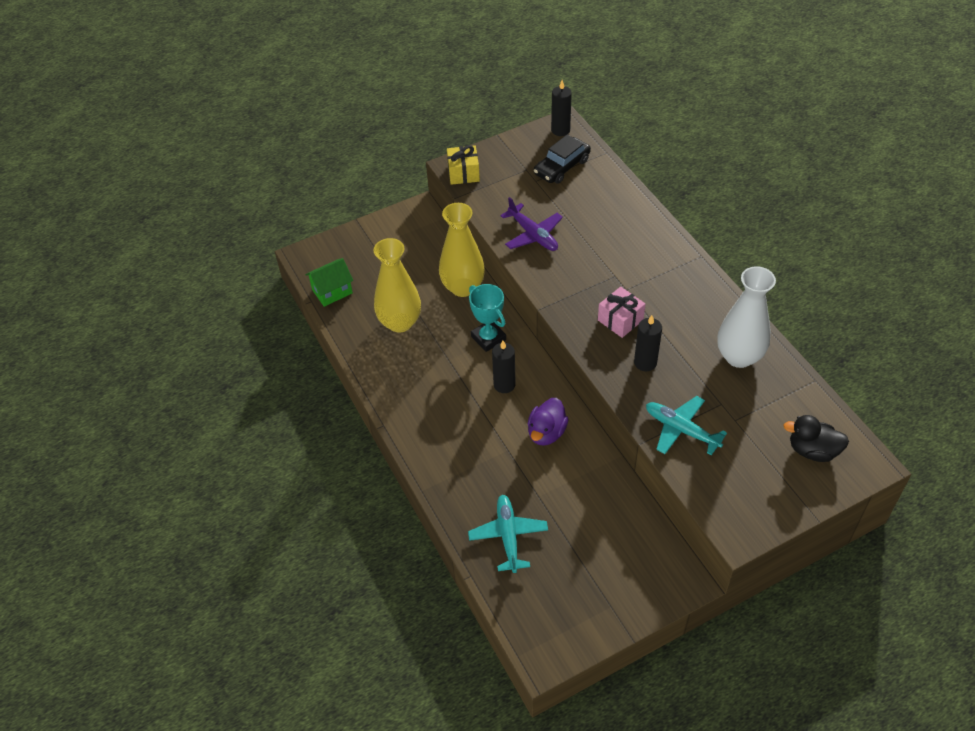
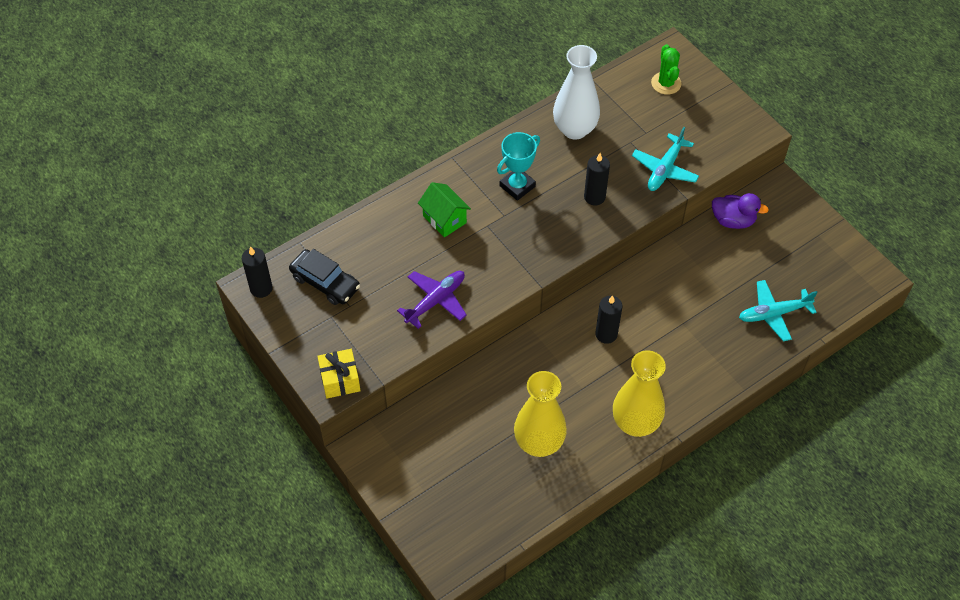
camera: 100 degrees left, 5 degrees up
green house [305,258,353,307] -> green house moved to [418,182,471,237]
yellow vase [439,203,485,297] -> yellow vase moved to [613,350,666,437]
turquoise trophy [469,284,506,352] -> turquoise trophy moved to [497,132,540,201]
purple duck [528,398,569,446] -> purple duck moved to [712,193,769,229]
pink gift [598,287,646,338] -> none
black duck [783,415,849,462] -> green cactus [651,44,682,95]

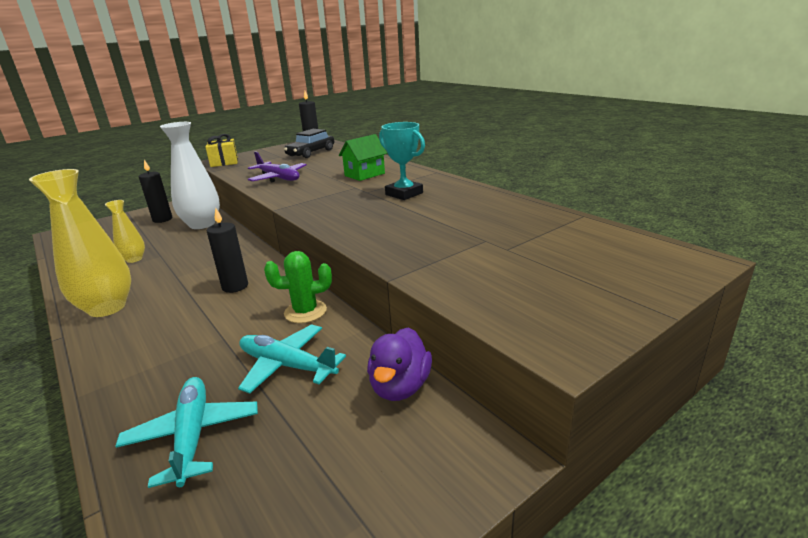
camera: 90 degrees right, 30 degrees down
yellow vase [514,371,567,457] -> yellow vase [105,200,145,263], size x0.53
white vase [553,45,600,140] -> white vase moved to [160,122,220,229]
black candle [584,153,610,205] -> black candle moved to [139,160,172,223]
turquoise plane [632,127,699,191] -> turquoise plane moved to [238,324,346,394]
green cactus [651,44,682,95] -> green cactus moved to [264,251,332,323]

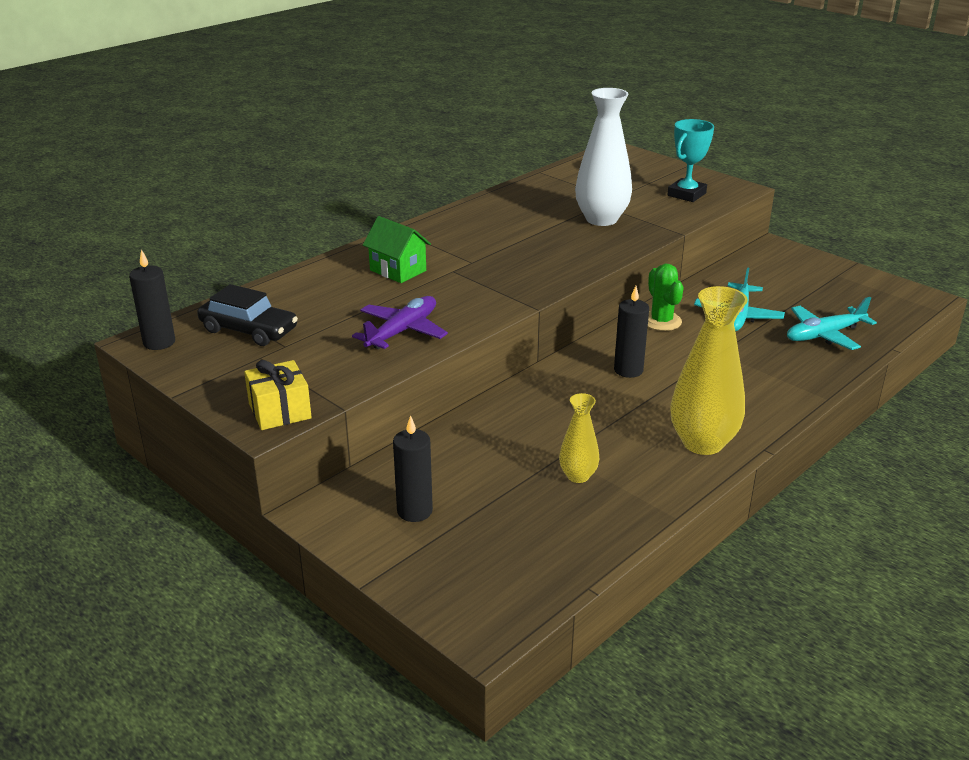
camera: 100 degrees left, 5 degrees up
white vase [160,122,220,229] -> white vase moved to [575,88,632,226]
purple duck [367,328,432,401] -> none
turquoise trophy [379,122,425,200] -> turquoise trophy moved to [668,119,714,202]

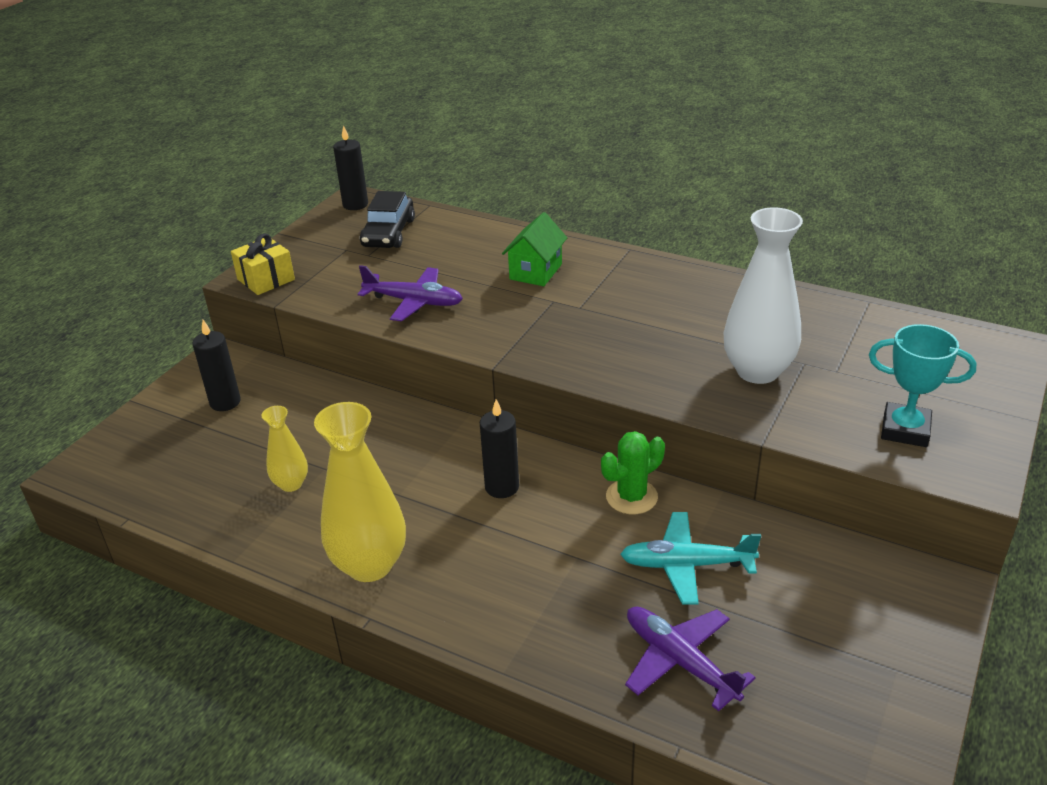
camera: 75 degrees right, 5 degrees up
turquoise plane [787,297,877,350] -> purple plane [625,606,756,711]

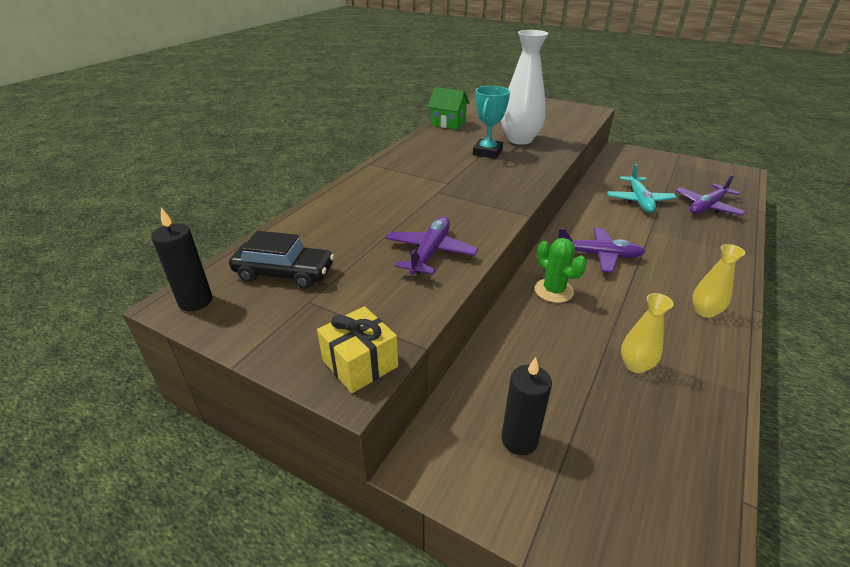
camera: 90 degrees left, 0 degrees up
yellow vase [314,402,406,582] -> yellow vase [692,244,745,318], size x0.53
black candle [480,399,519,498] -> purple plane [558,228,646,273]
green house [502,212,567,286] -> green house moved to [428,87,470,130]
green cactus [601,431,665,514] -> green cactus moved to [534,238,587,303]
turquoise trophy [869,324,977,447] -> turquoise trophy moved to [473,86,510,159]

